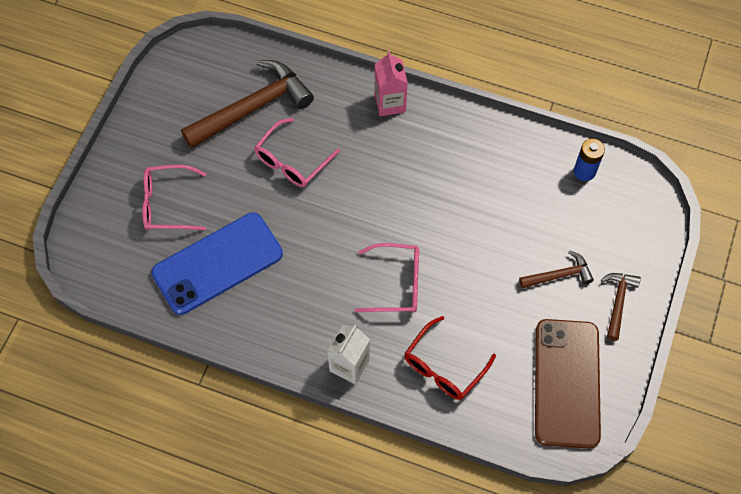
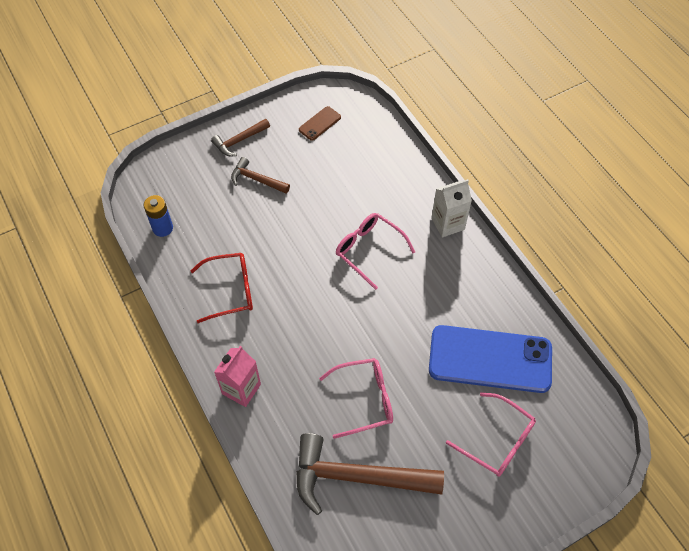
camera: 140 degrees left, 5 degrees down
red glasses [404,316,496,400] -> red glasses moved to [191,253,253,323]
brown phone [535,319,601,449] -> brown phone [299,106,341,141], size x0.43

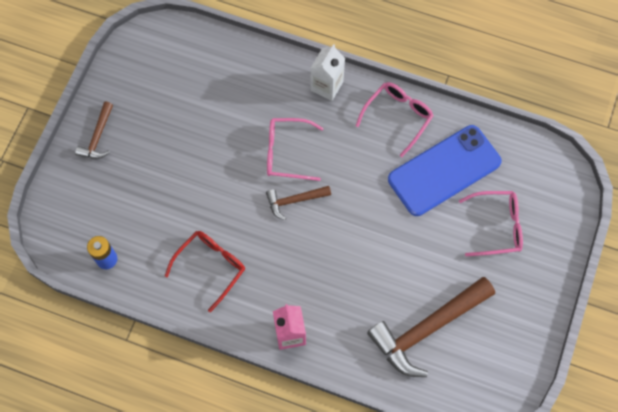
camera: 40 degrees left, 10 degrees up
brown hammer [231,157,290,194] -> brown hammer moved to [266,186,331,220]
brown phone [299,106,341,141] -> none
pink glasses [319,358,393,439] -> pink glasses moved to [355,82,434,157]

